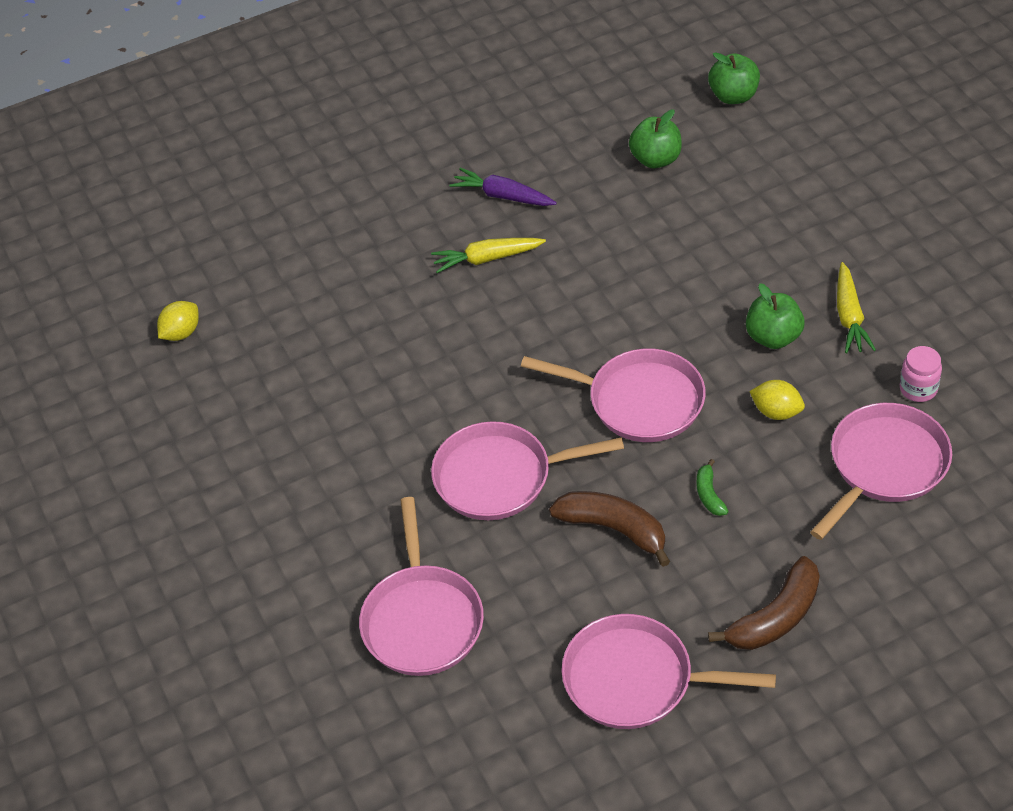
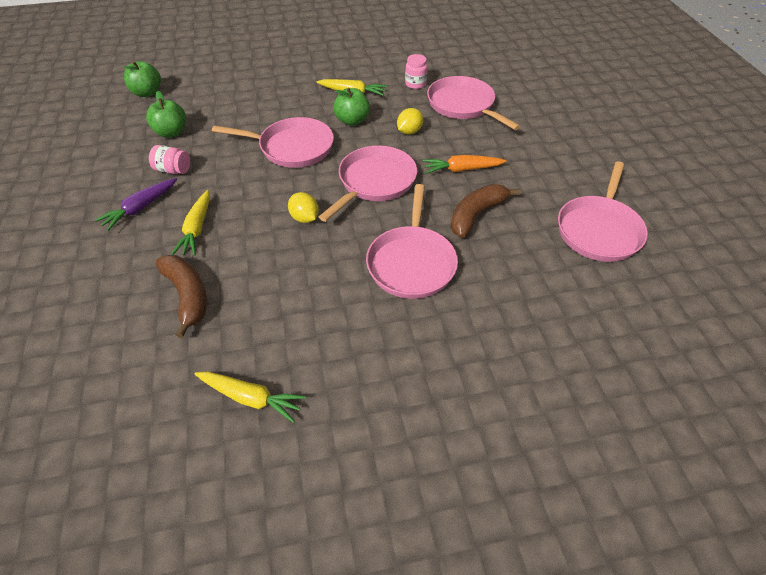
camera: 80 degrees left, 0 degrees up
yellow lemon [157,301,199,341] -> yellow lemon moved to [288,192,319,223]
pink pan [359,497,484,676] -> pink pan moved to [212,117,334,168]
green banana [697,459,729,516] -> orange carrot [423,155,507,174]
brown banana [708,556,819,650] -> brown banana moved to [155,255,207,338]
none -> pink jar [149,145,190,174]
none -> yellow carrot [195,371,306,423]

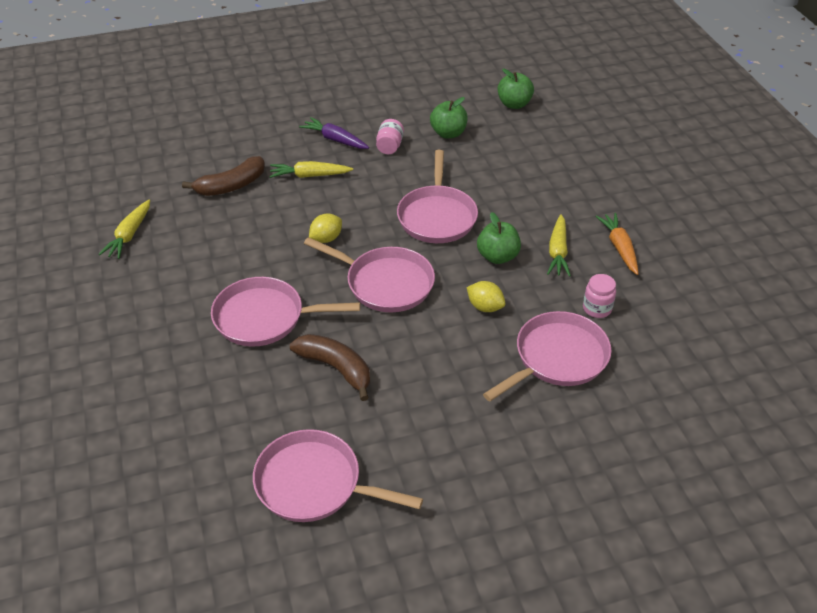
camera: 85 degrees right, 5 degrees down
orange carrot [423,155,507,174] -> orange carrot moved to [595,213,638,275]

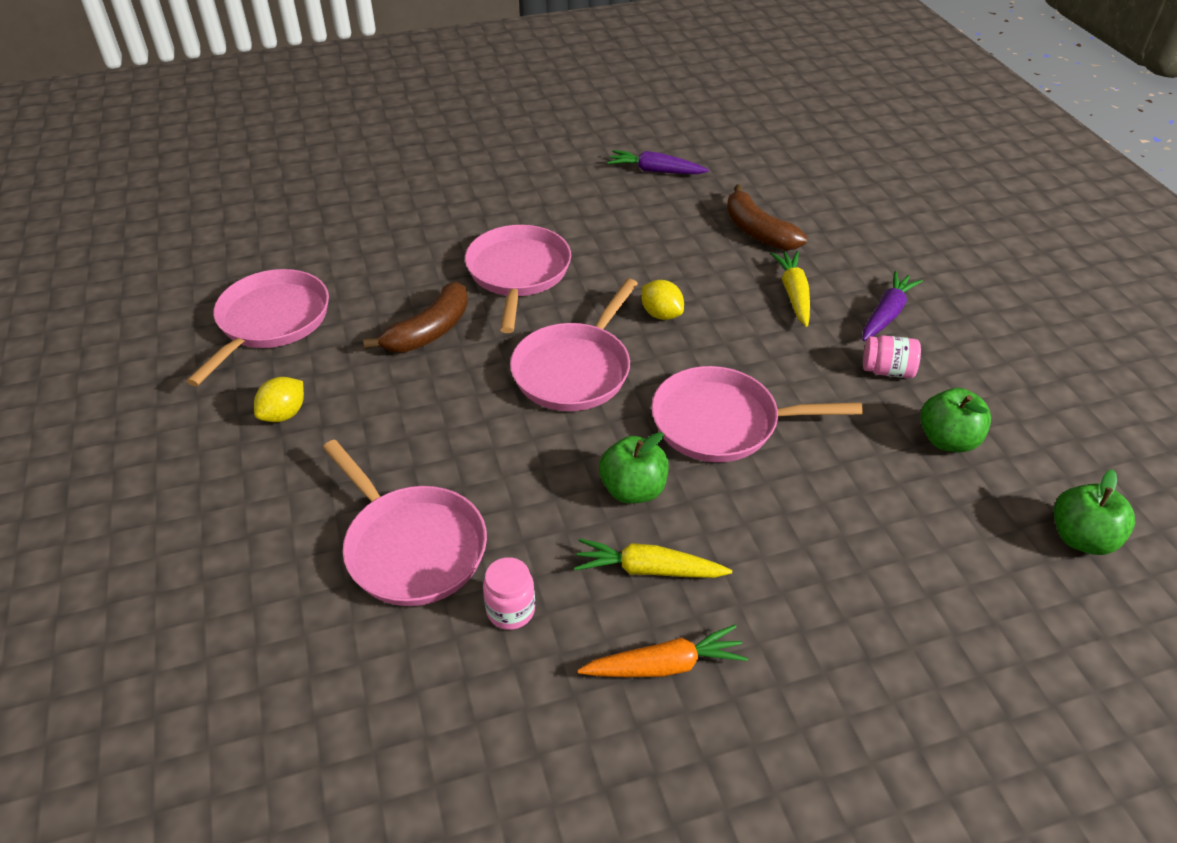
camera: 90 degrees right, 0 degrees up
yellow carrot [99,199,150,259] -> purple carrot [607,150,709,174]
yellow lemon [467,281,505,312] -> yellow lemon moved to [254,377,304,422]

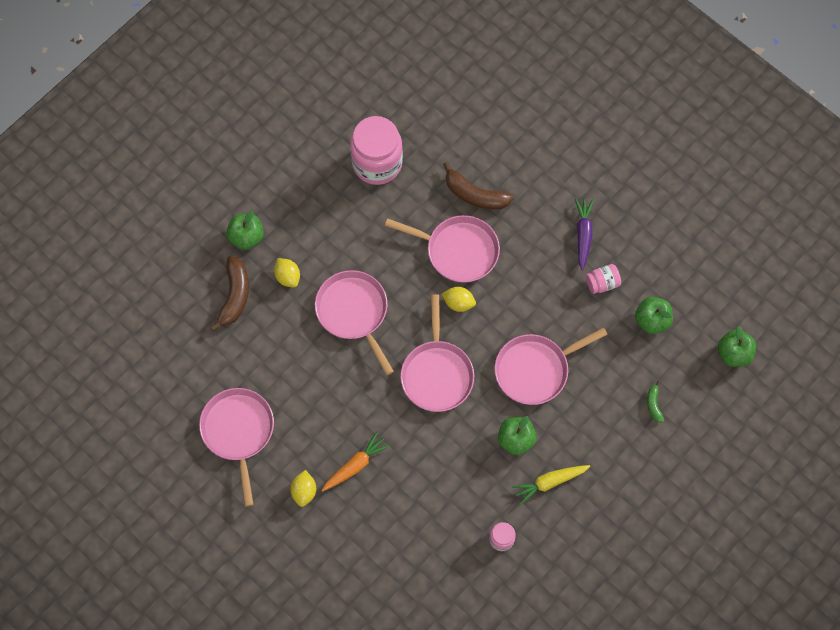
camera: 30 degrees left, 25 degrees up
pink pan [323,439,487,606] -> pink pan moved to [385,215,500,283]
brown banana [363,282,468,353] -> brown banana moved to [210,256,249,331]
orange carrot [577,625,748,677] -> orange carrot moved to [321,432,390,492]
purple carrot [607,150,709,174] -> pink jar [350,116,403,185]
yellow carrot [770,251,810,327] -> none
none -> green apple [226,211,264,250]
none -> yellow lemon [274,258,300,287]
none -> green banana [647,381,664,422]

